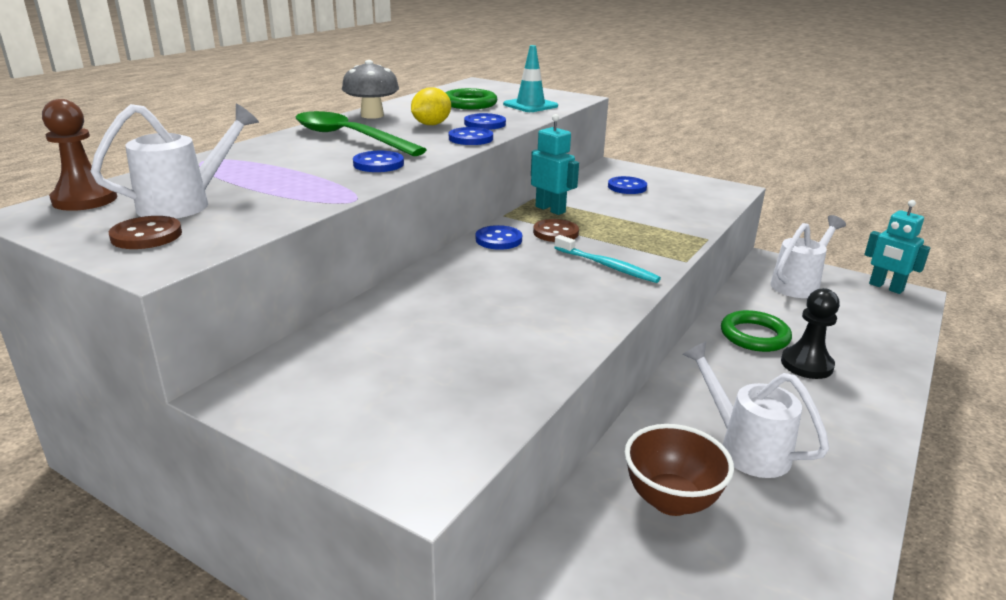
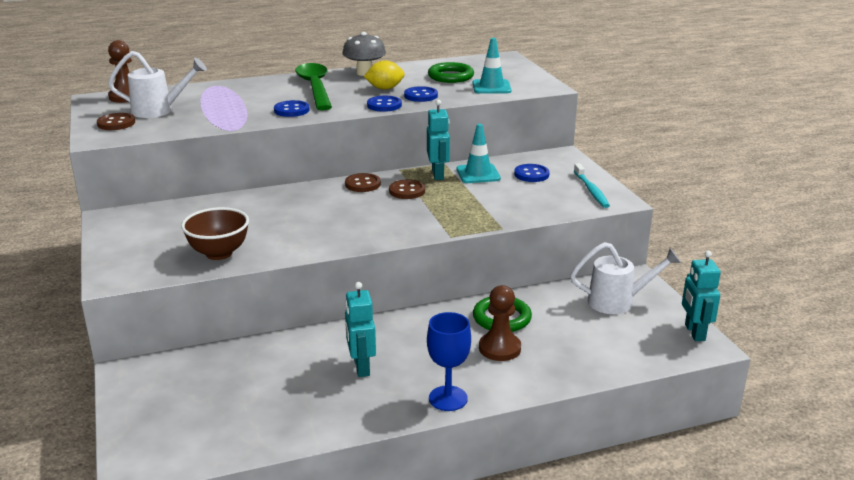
camera: 40 degrees right, 0 degrees up
blue button [476,225,522,250] -> brown button [345,173,381,192]
turquoise toothbrush [554,235,661,283] -> turquoise toothbrush moved to [574,163,610,208]
brown bowl [625,424,734,516] -> brown bowl moved to [181,207,249,260]
white watering can [682,341,830,478] -> turquoise robot [345,282,376,377]
black pawn [781,288,840,379] -> brown pawn [479,285,521,361]
none -> blue goblet [427,312,471,411]
none -> turquoise traffic cone [456,124,501,183]

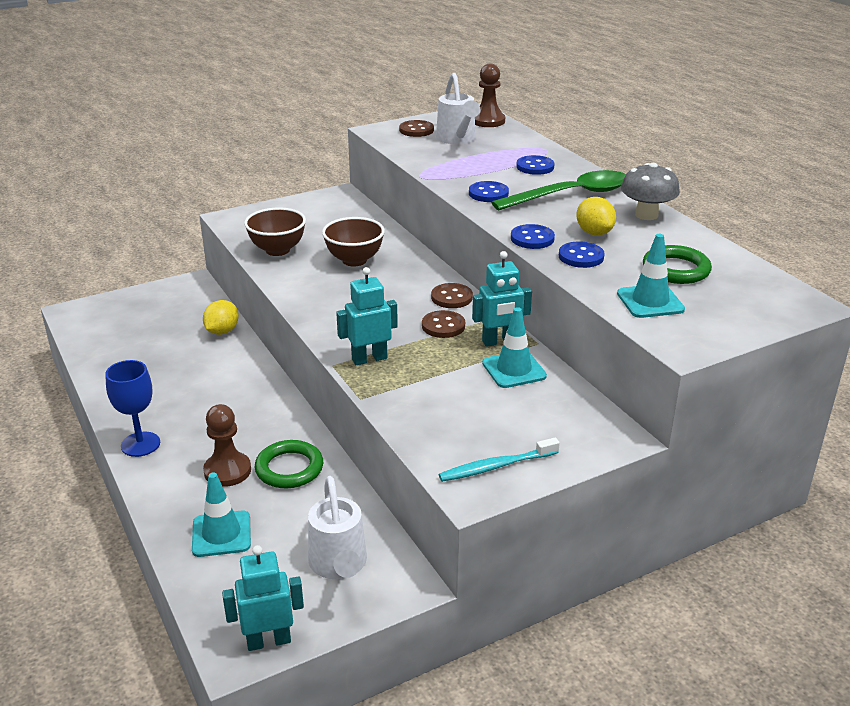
camera: 80 degrees right, 5 degrees up
turquoise robot [345,282,376,377] -> turquoise robot moved to [336,267,398,365]
blue button [514,164,550,182] -> blue button moved to [516,155,555,175]
none -> turquoise traffic cone [192,472,251,557]
none -> yellow lemon [203,300,239,335]
none -> brown bowl [322,217,385,266]

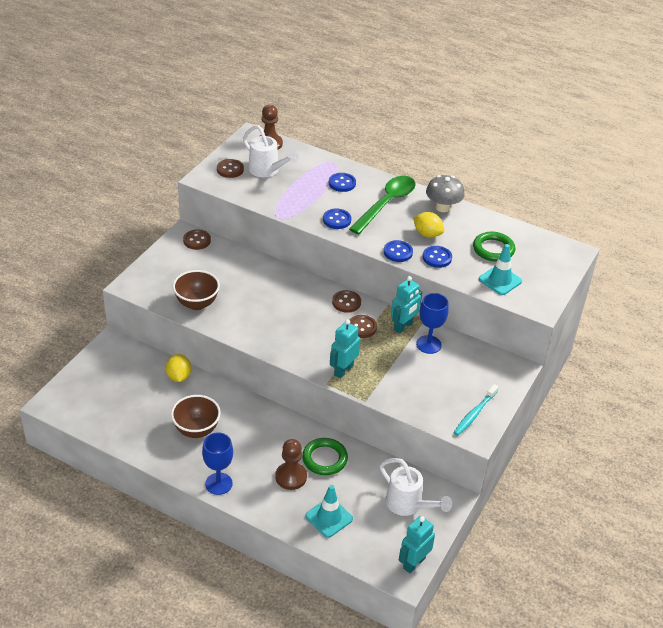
camera: 35 degrees left, 10 degrees up
brown bowl [322,217,385,266] -> brown bowl moved to [171,395,221,438]
turquoise traffic cone [482,307,547,388] -> blue goblet [416,293,449,354]
none -> brown button [183,229,211,250]

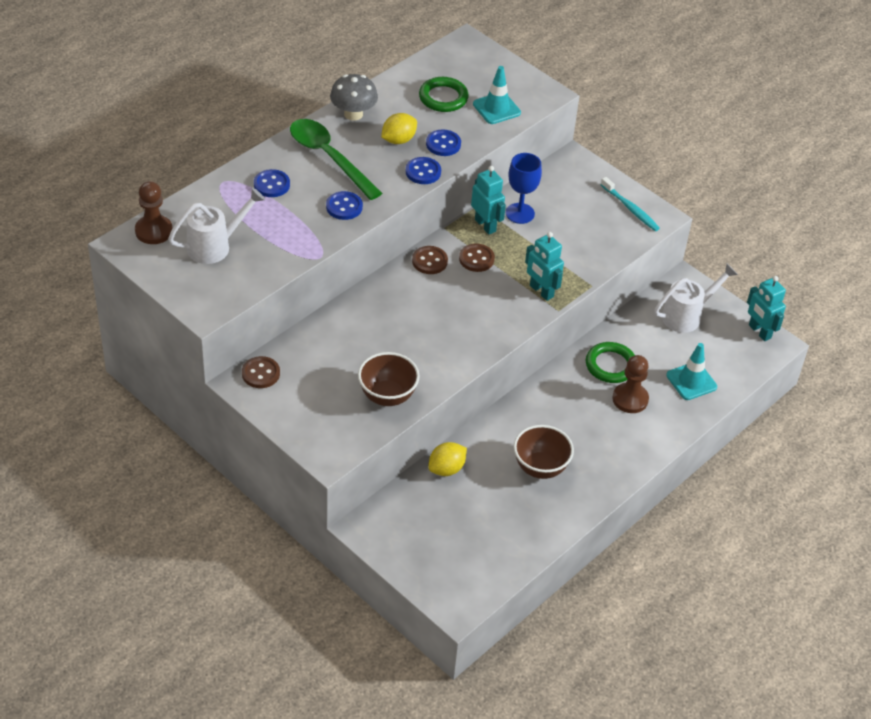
camera: 75 degrees left, 5 degrees up
yellow lemon [166,354,191,382] -> yellow lemon turned 45 degrees counterclockwise [428,442,467,476]
blue goblet [202,432,233,495] -> none
brown button [217,159,244,178] -> none

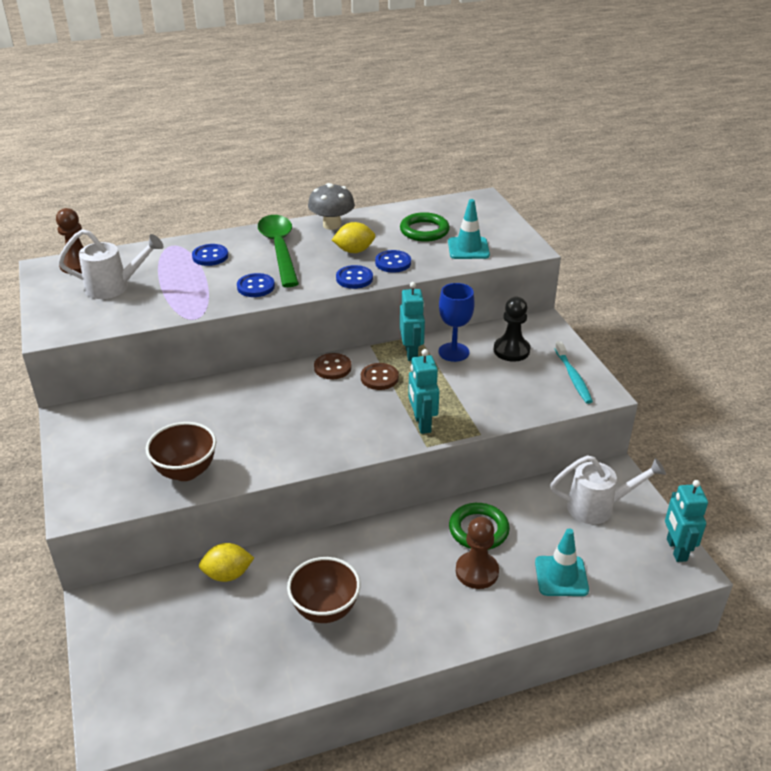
camera: 30 degrees right, 10 degrees down
brown button [242,356,280,388] -> none
none -> black pawn [494,297,530,362]

